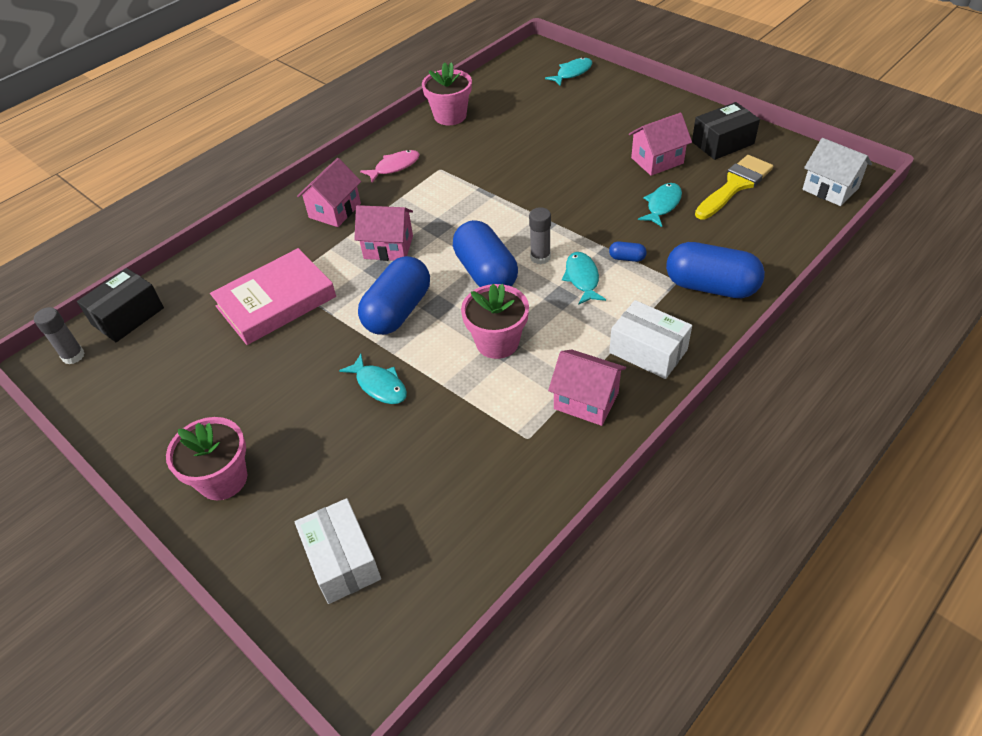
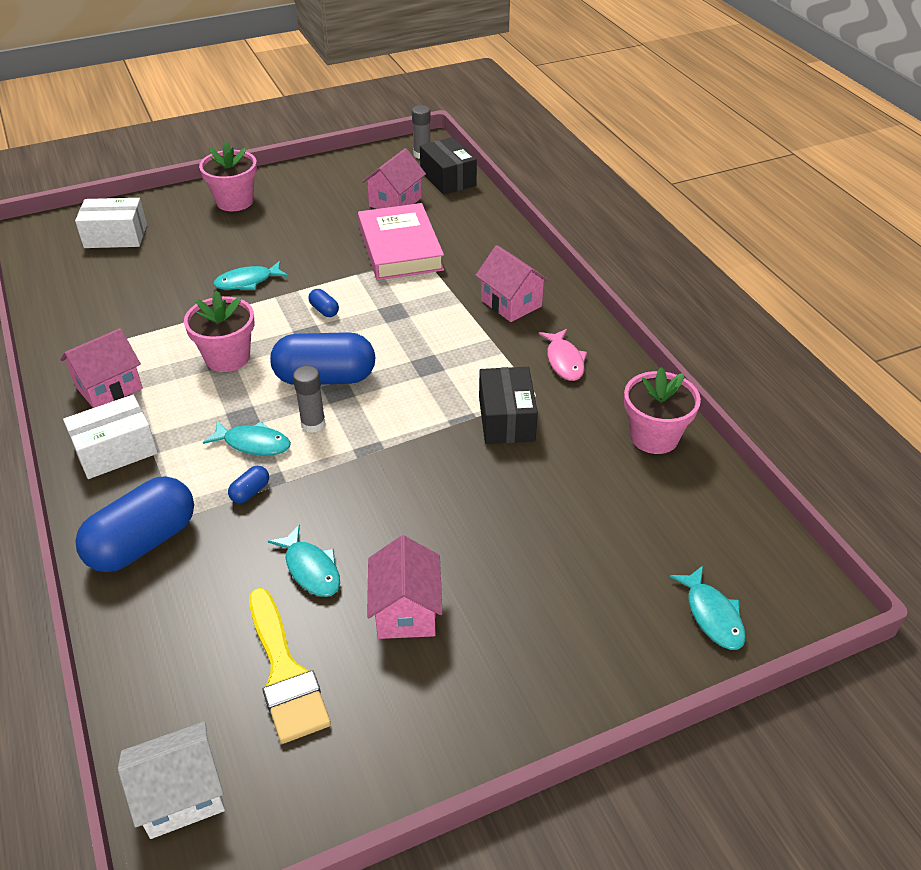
camera: 110 degrees right, 5 degrees down
pink house [354,205,413,261] -> pink house moved to [362,148,426,209]
blue capsule [358,256,430,335] -> blue capsule [308,289,339,317], size x0.41
black box [692,102,760,160] -> black box moved to [479,367,538,444]

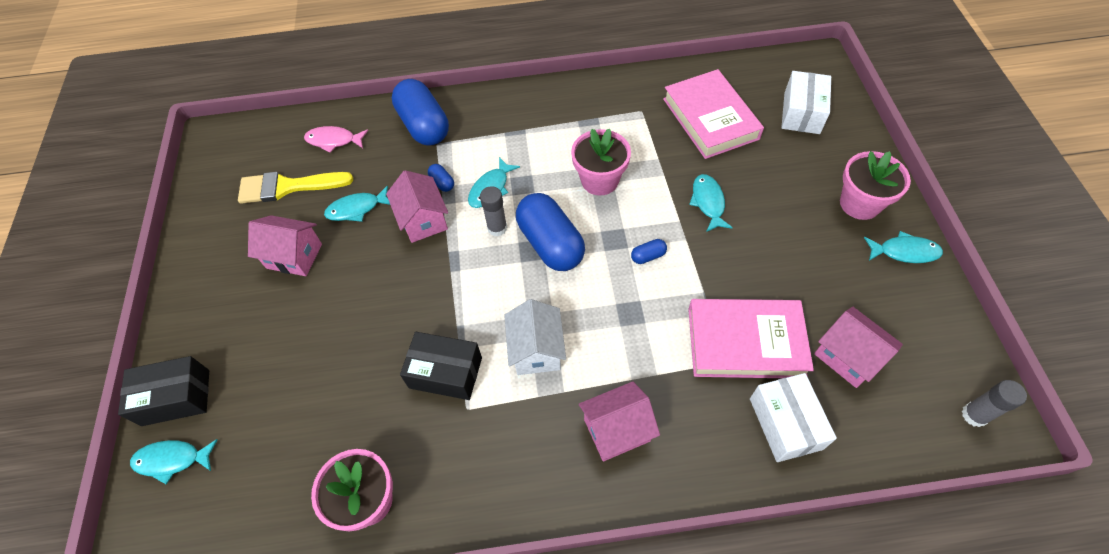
camera: 110 degrees right, 15 degrees up
pink house [60,328,143,408] -> pink house moved to [386,170,448,243]
white box [63,395,158,479] -> white box moved to [750,373,837,462]
white house [118,722,225,839] -> white house moved to [504,299,566,375]
blue capsule [270,332,375,385] -> blue capsule turned 45 degrees counterclockwise [516,193,585,271]
black box [420,137,477,195] -> black box moved to [118,356,209,426]
pink fish [539,329,587,381] -> pink fish moved to [304,126,368,153]
none -> pink book [663,69,764,159]
none -> turquoise fish [864,231,943,263]

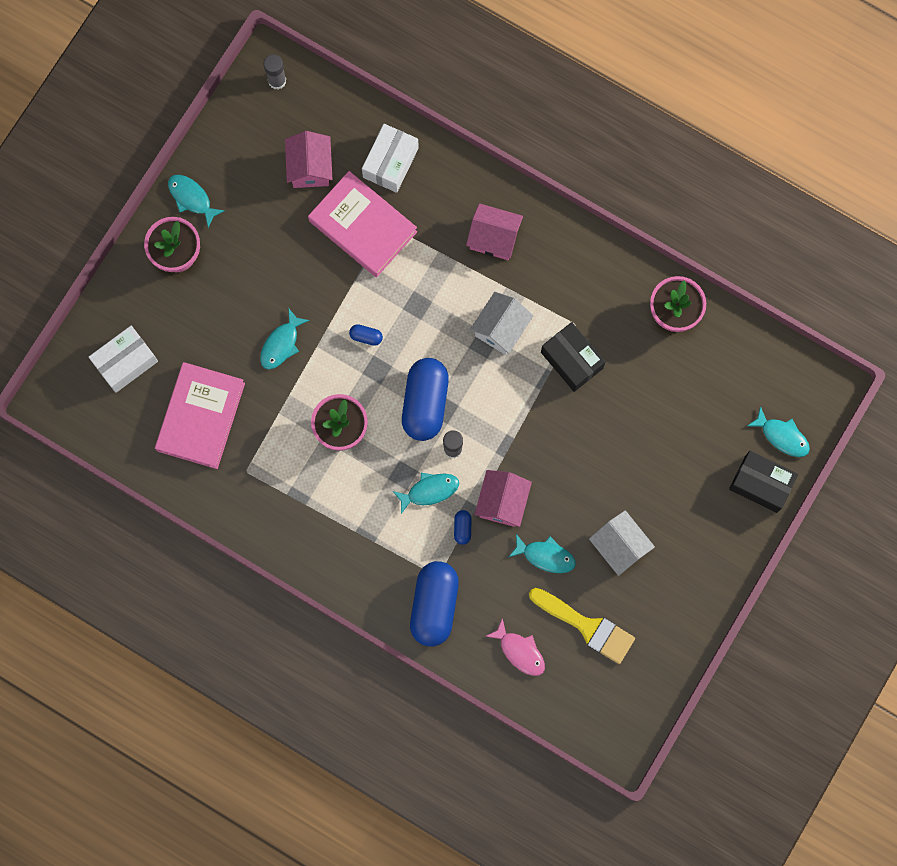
camera: 145 degrees left, 20 degrees up
pink house [248,215,322,276] -> white house [589,510,655,576]

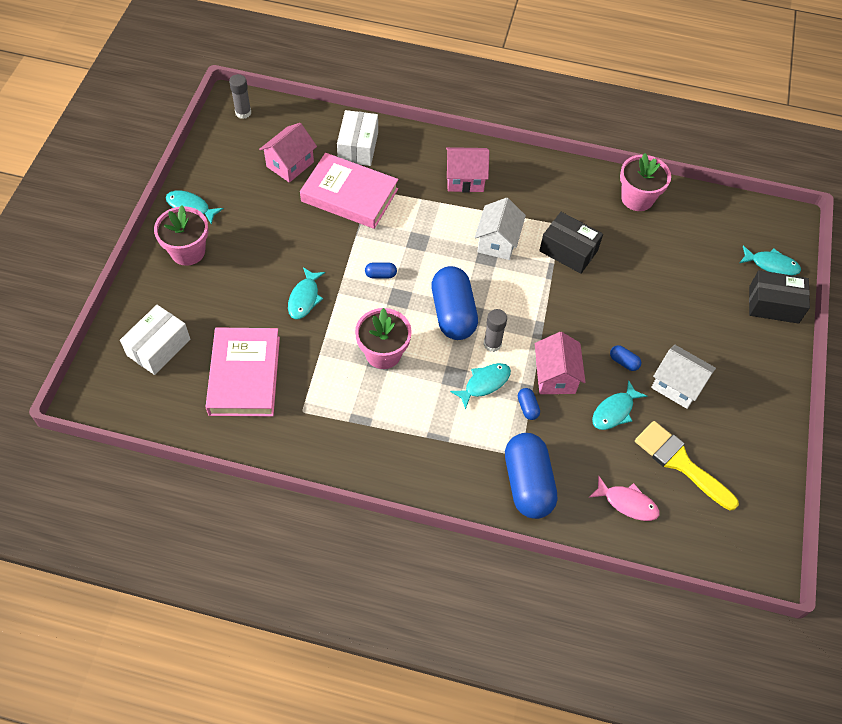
camera: 20 degrees left, 20 degrees down
pink house [285,131,333,188] -> pink house turned 60 degrees clockwise [259,123,317,183]
turquoise fish [509,534,576,573] -> turquoise fish turned 135 degrees clockwise [592,380,647,430]
yellow brush [529,588,635,664] -> yellow brush turned 150 degrees counterclockwise [635,421,739,510]
none -> blue capsule [610,345,641,371]

